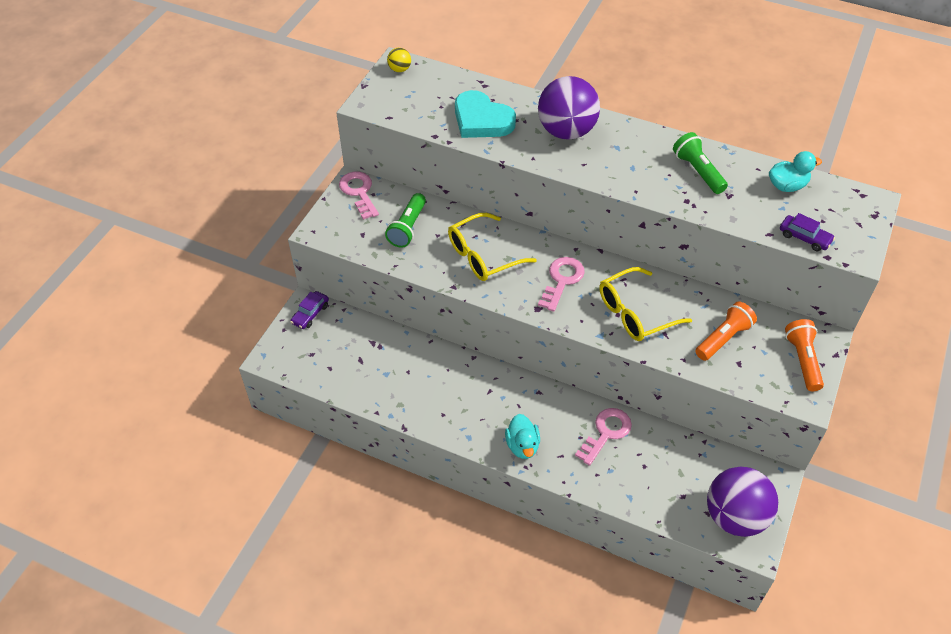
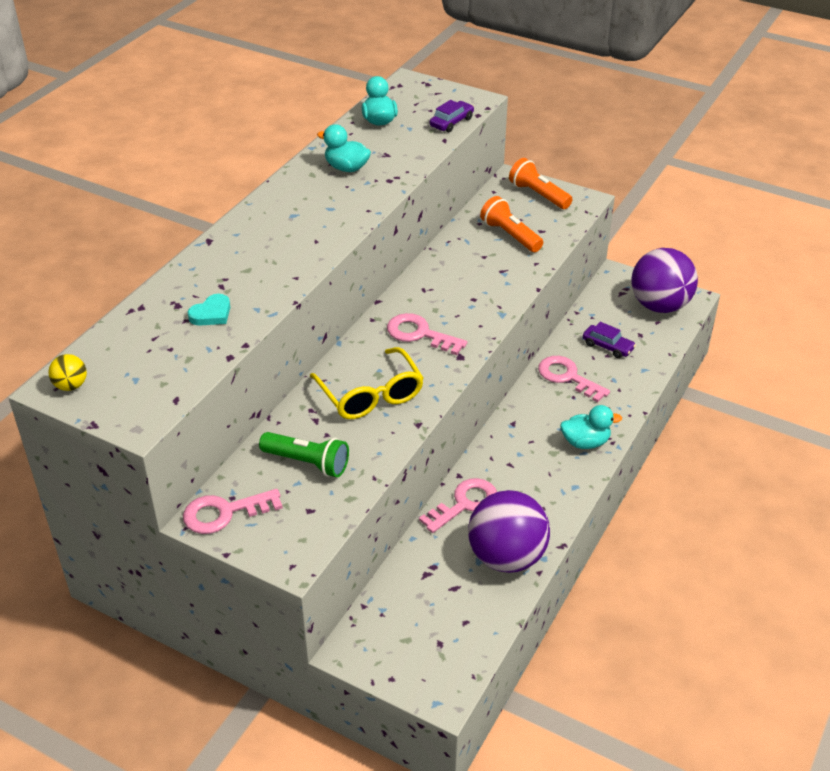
camera: 85 degrees left, 10 degrees down
purple car [291,291,329,329] -> purple car moved to [583,322,636,358]
turquoise heart [455,90,516,138] -> turquoise heart [188,294,230,326], size x0.51
purple ball [538,76,600,140] -> purple ball moved to [468,490,550,573]
yellow glasses [599,267,692,341] -> none
green flashlight [673,132,728,194] -> turquoise duck [317,124,371,172]
orange flashlight [785,319,824,391] -> orange flashlight turned 45 degrees clockwise [509,158,573,209]
none -> pink key [419,478,497,533]

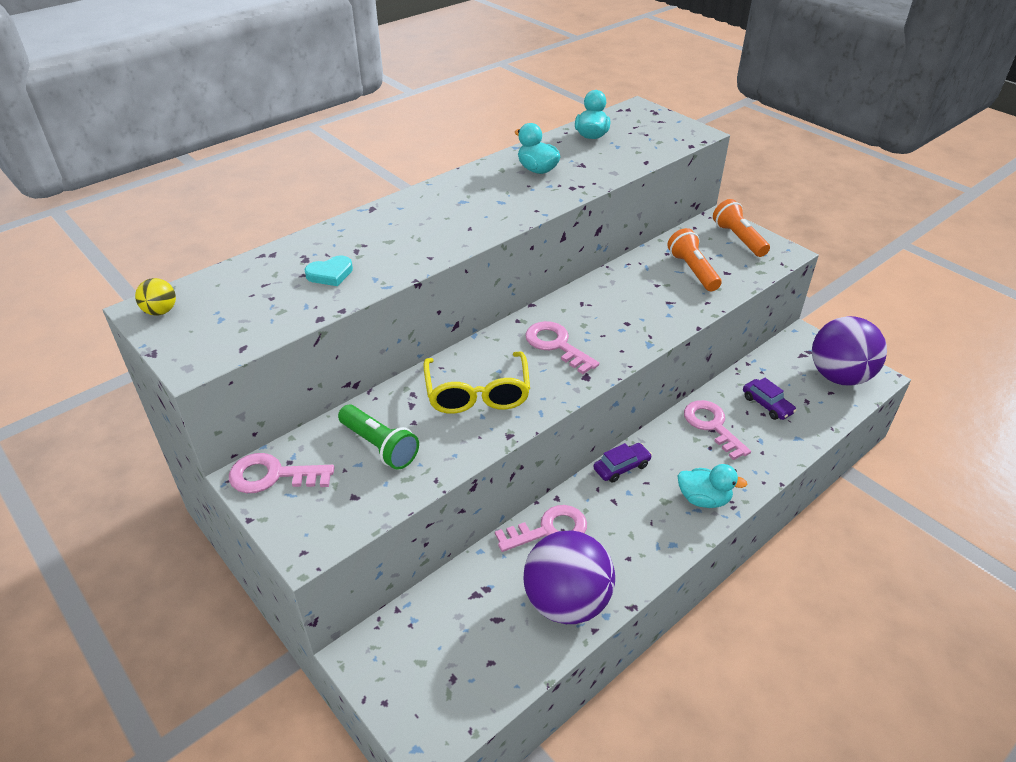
camera: 20 degrees right, 0 degrees up
purple car [430,100,474,132] -> purple car moved to [593,443,652,483]

